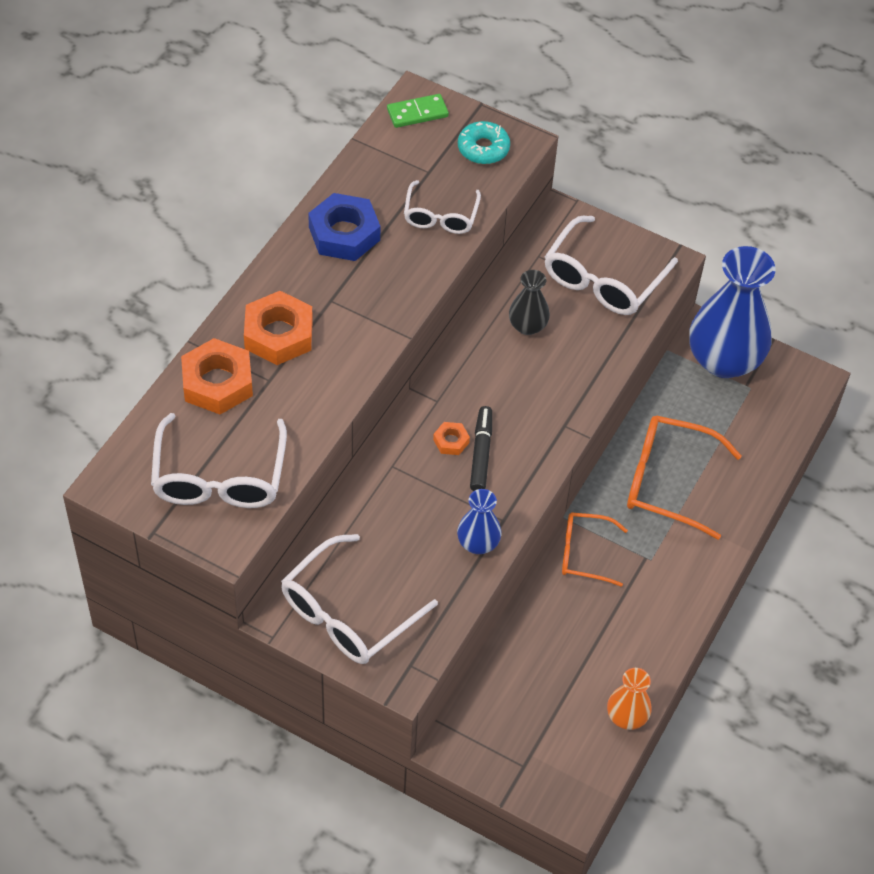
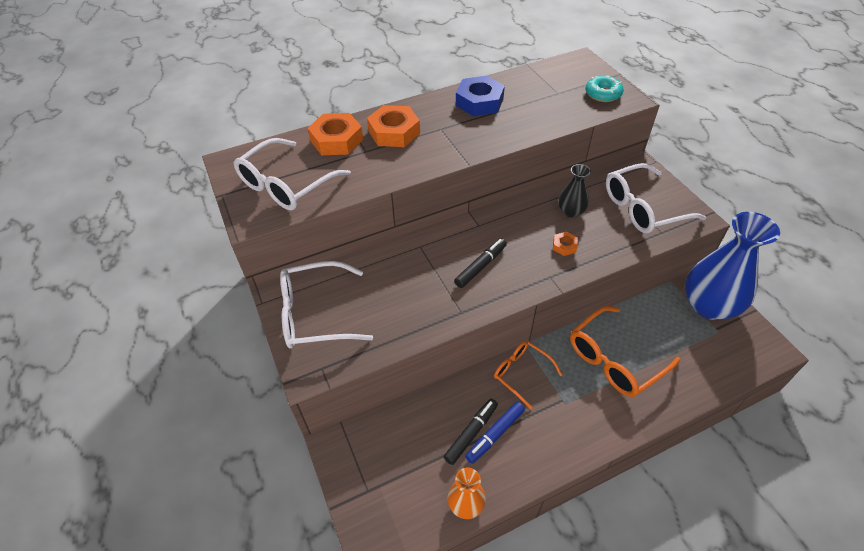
camera: 40 degrees right, 5 degrees down
green domino [387,94,449,128] -> none
white glasses [404,180,481,234] -> none
orange nut [433,422,470,455] -> orange nut moved to [553,232,578,256]
blue vase [457,489,501,554] -> none
orange glasses [627,415,742,540] -> orange glasses turned 90 degrees counterclockwise [570,306,680,397]
none -> black marker [444,399,498,465]
none -> blue marker [465,402,525,464]

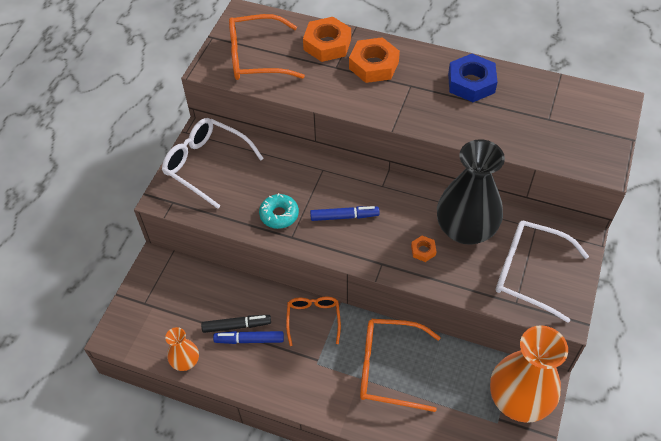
camera: 45 degrees right, 5 degrees up
white glasses [234,138,351,211] -> orange glasses [229,14,305,80]
black marker [454,238,507,288] -> blue marker [310,206,380,221]
black vase [558,164,591,217] -> black vase [437,139,505,245], size x2.08
turquoise donut [585,76,624,102] -> turquoise donut moved to [259,193,299,229]
blue vase [685,212,780,320] -> orange vase [490,325,568,423]

